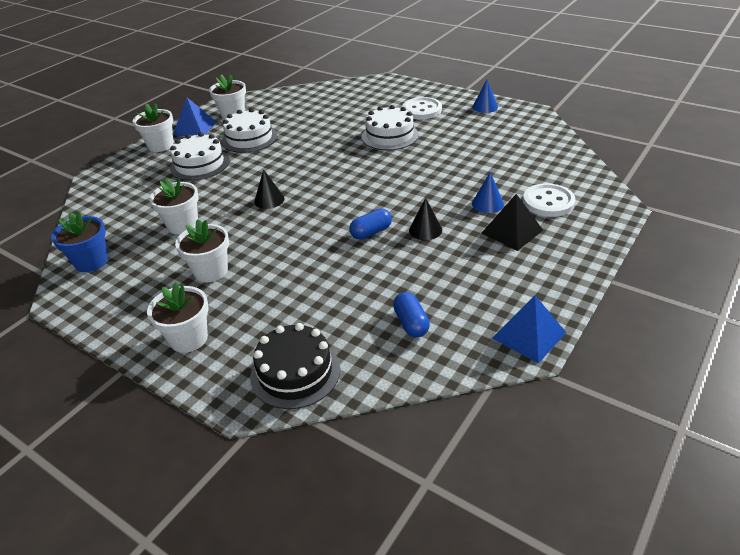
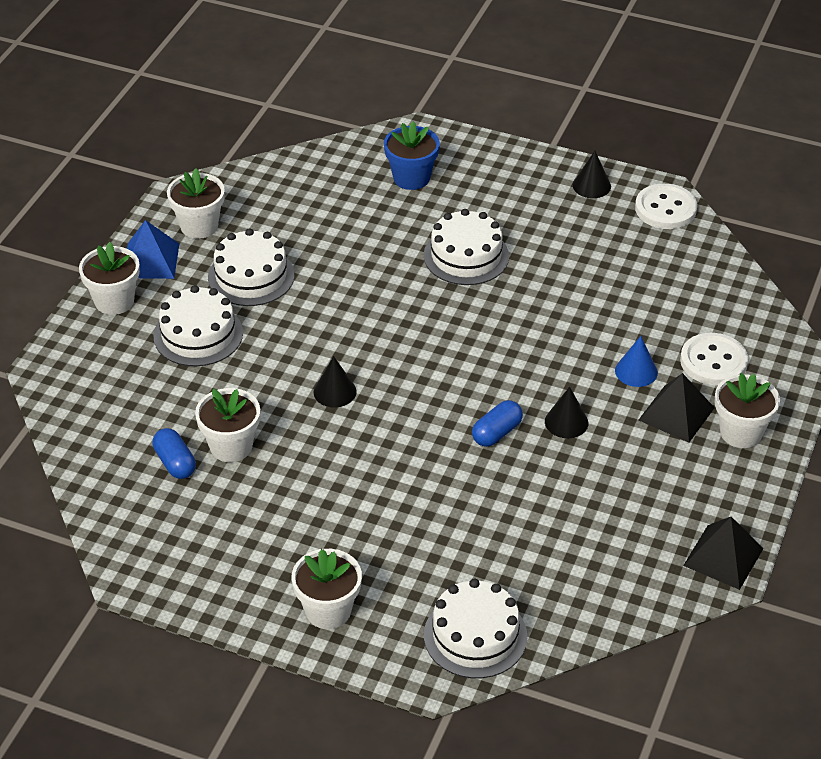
camera: 15 degrees left, 5 degrees up
blue flower pot [51,211,108,272] -> blue flower pot moved to [384,122,440,190]
white flower pot [175,219,229,282] -> white flower pot moved to [715,373,780,448]
black cake [250,323,340,409] -> white cake [424,579,527,678]
blue capsule [393,292,430,337] -> blue capsule moved to [152,428,196,479]
white button [402,97,442,119] -> white button moved to [635,184,697,229]
blue cone [472,79,498,113] -> black cone [573,151,611,198]
blue pyramid [492,295,566,364] -> black pyramid [683,517,764,590]

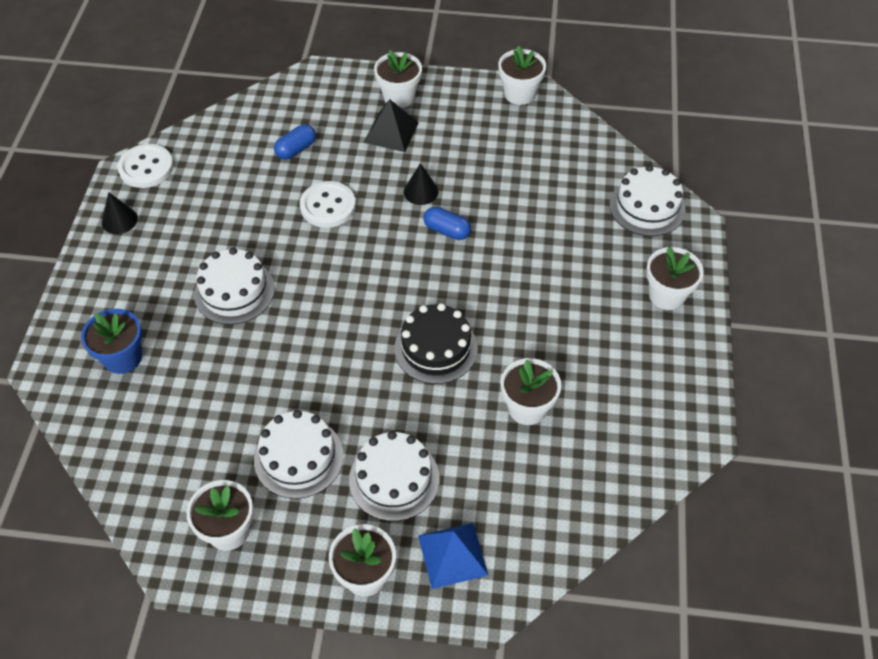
camera: 105 degrees left, 10 degrees up
blue pyramid [127,220,179,279] -> blue pyramid moved to [418,523,488,589]
blue capsule [152,428,196,479] -> blue capsule moved to [274,124,316,160]
black cone [314,356,357,407] -> black cake [395,303,478,384]
blue cone [615,336,658,387] -> none
white button [680,333,748,386] -> white button moved to [300,181,356,228]
black pyramid [683,517,764,590] -> white flower pot [498,45,546,105]

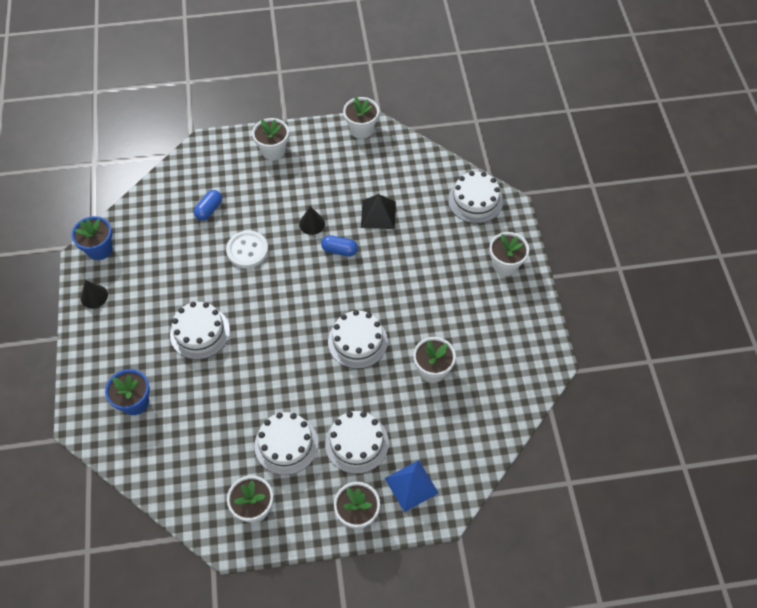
camera: 15 degrees left, 5 degrees up
white button [118,144,174,188] -> blue flower pot [71,216,113,260]
black pyramid [364,99,419,152] -> black pyramid moved to [361,194,396,229]
black cake [395,303,478,384] -> white cake [328,310,388,369]

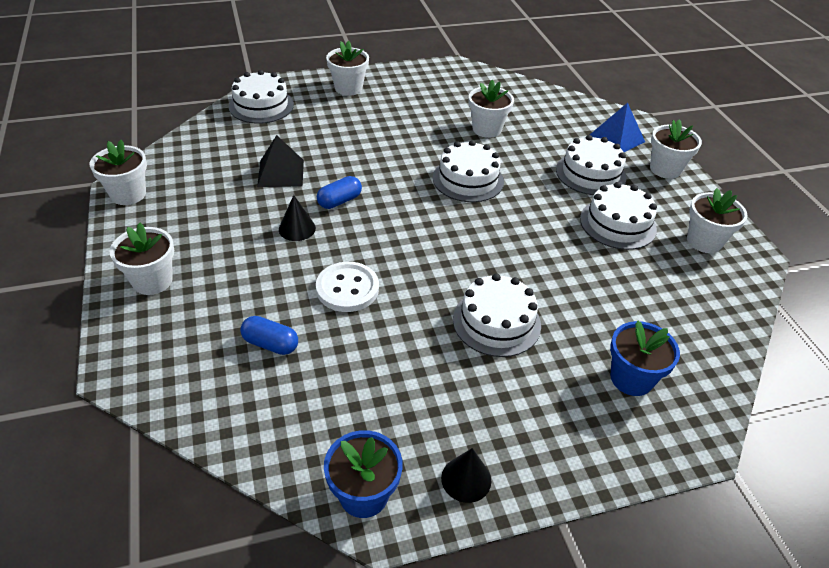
camera: 100 degrees left, 15 degrees down
blue capsule [321,235,358,256] -> blue capsule turned 45 degrees clockwise [317,176,362,209]

